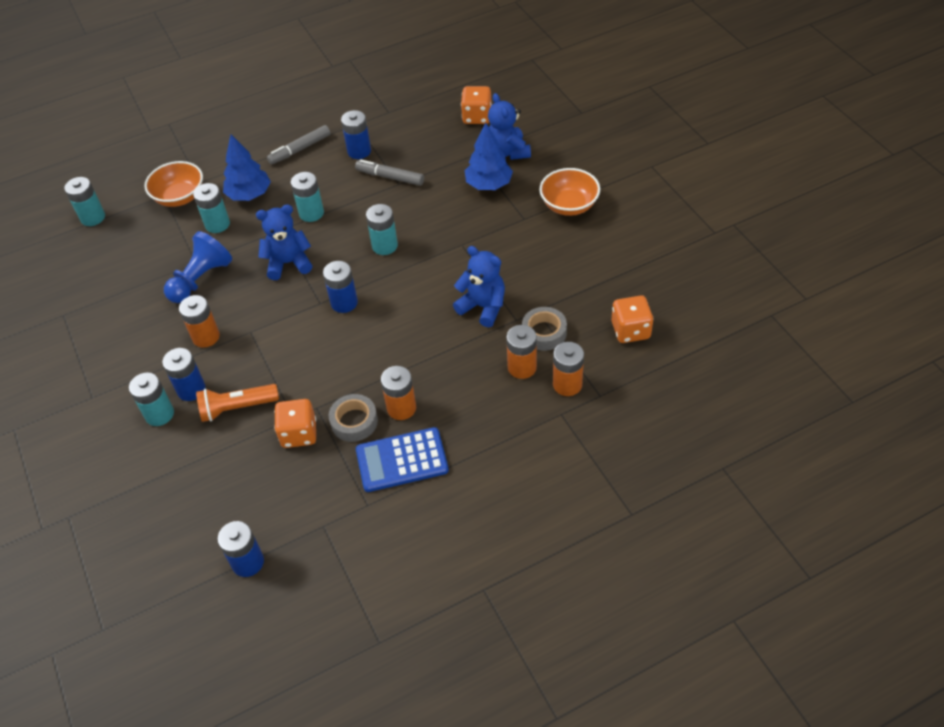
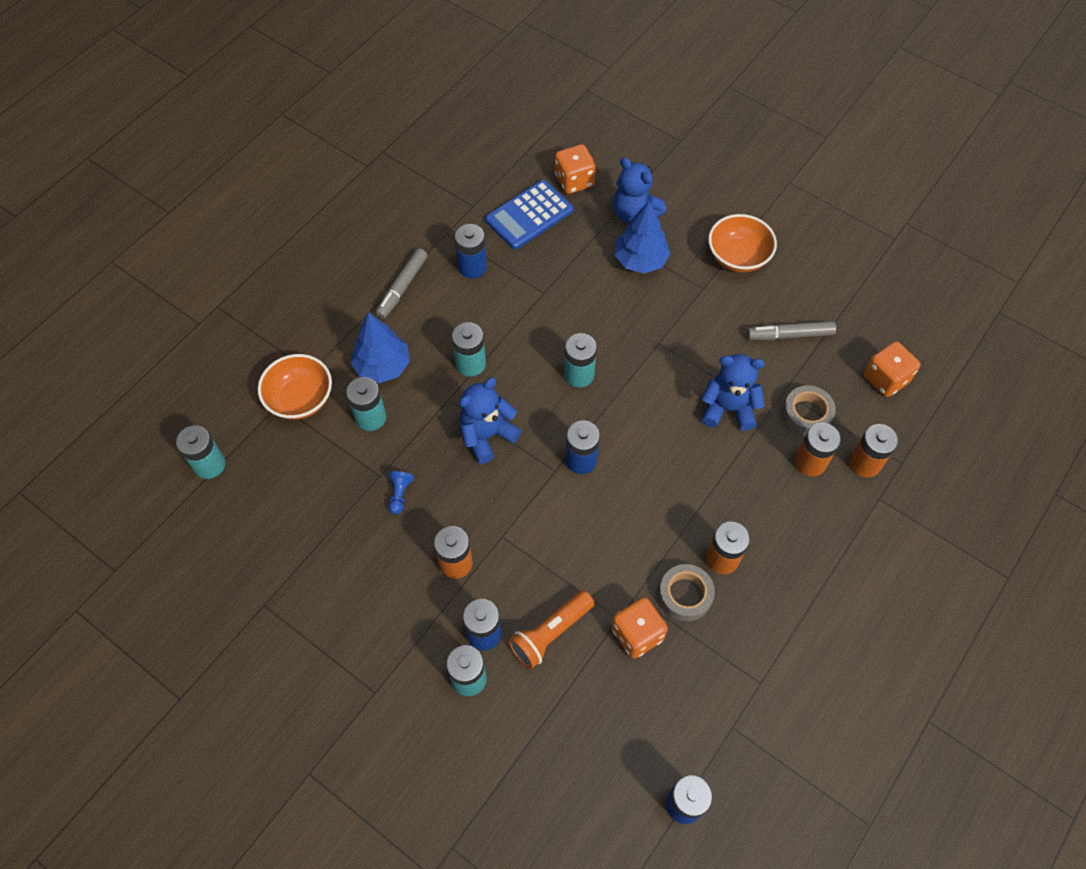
camera: 30 degrees left, 10 degrees up
blue pawn [164,231,232,303] -> blue pawn [388,471,414,514], size x0.47
grey marker [355,159,424,186] -> grey marker moved to [747,321,836,340]
blue calculator [356,427,449,492] -> blue calculator moved to [485,180,573,249]

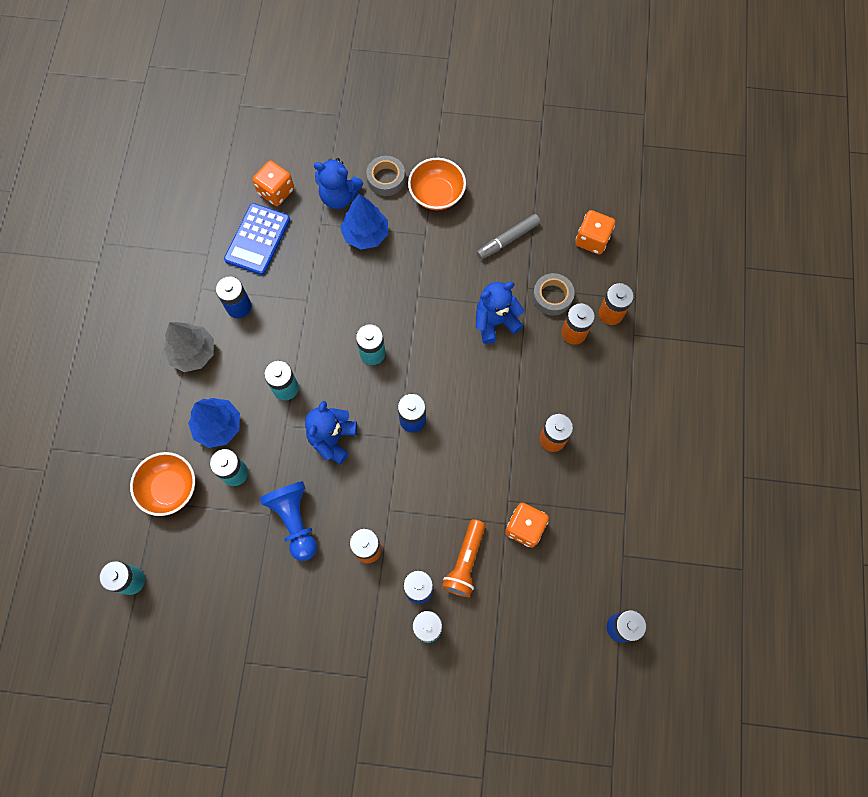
camera: 30 degrees left, 10 degrees up
grey marker [375,248,428,319] -> grey tree [164,322,214,372]
blue pawn [388,471,414,514] -> blue pawn [259,481,317,561], size x2.14
grey tape [658,564,715,621] -> grey tape moved to [366,156,405,196]

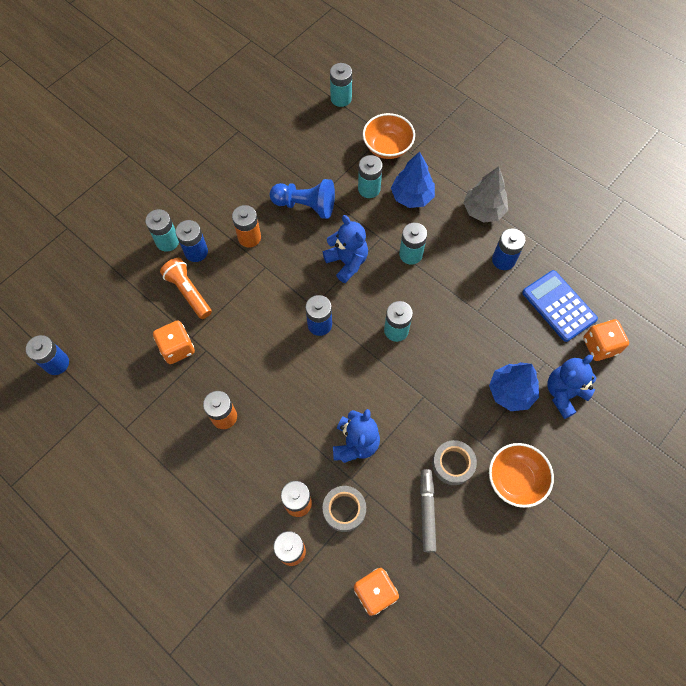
camera: 125 degrees right, 5 degrees down
grey tape [366,156,405,196] -> grey tape moved to [432,440,477,485]

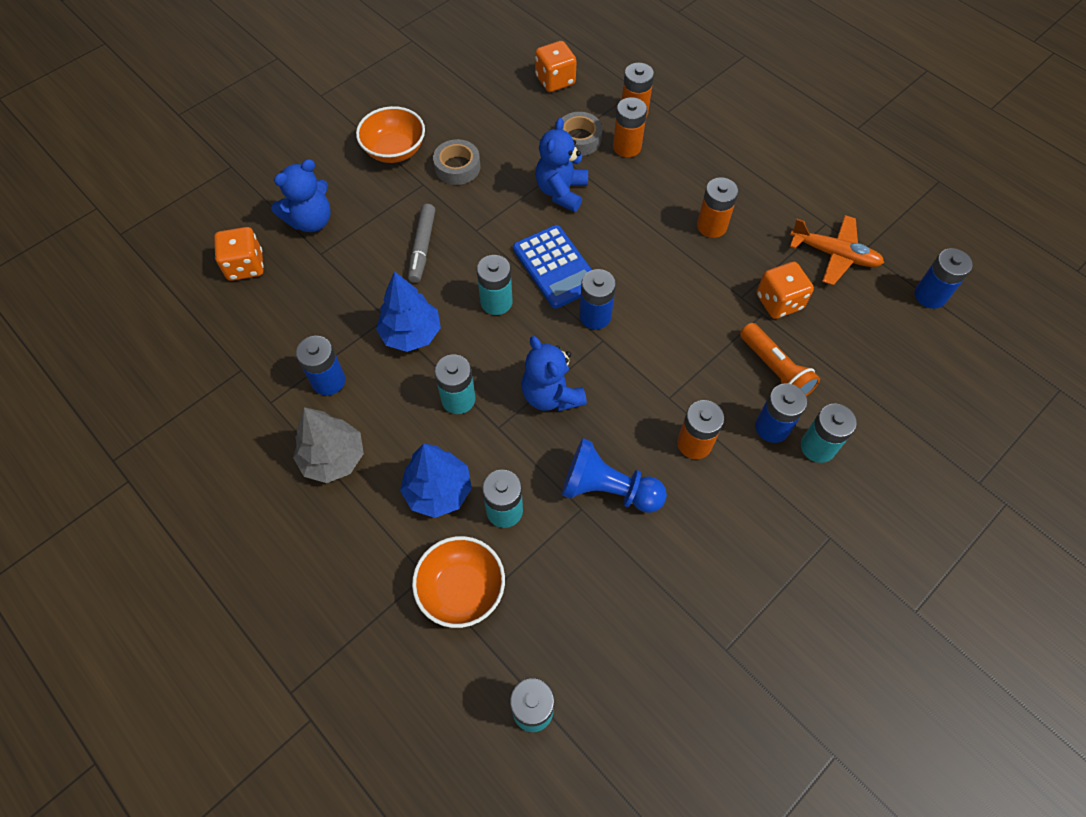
camera: 175 degrees left, 5 degrees down
grey marker [420,469,436,552] -> grey marker moved to [408,204,435,283]
blue tree [489,362,539,411] -> blue tree moved to [376,271,441,352]
blue calculator [522,270,598,342] -> blue calculator moved to [513,225,592,309]
none -> orange plane [790,215,884,285]

